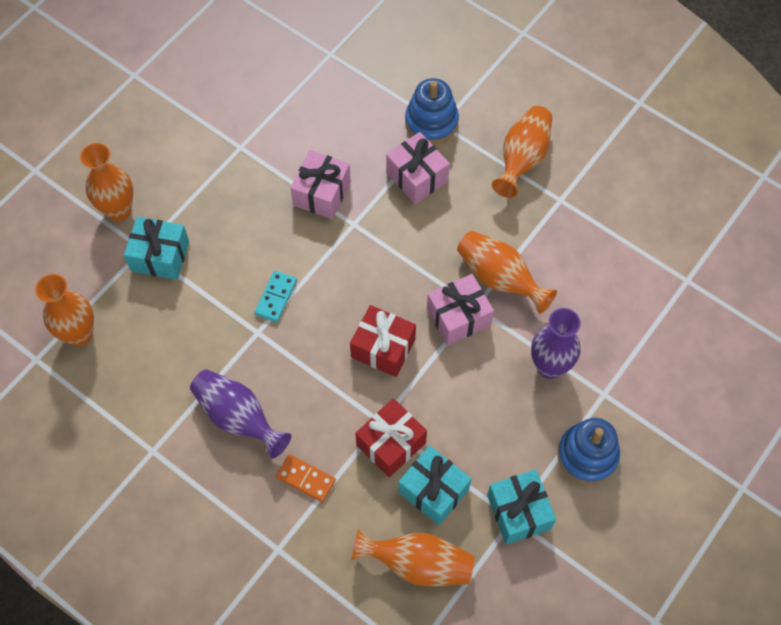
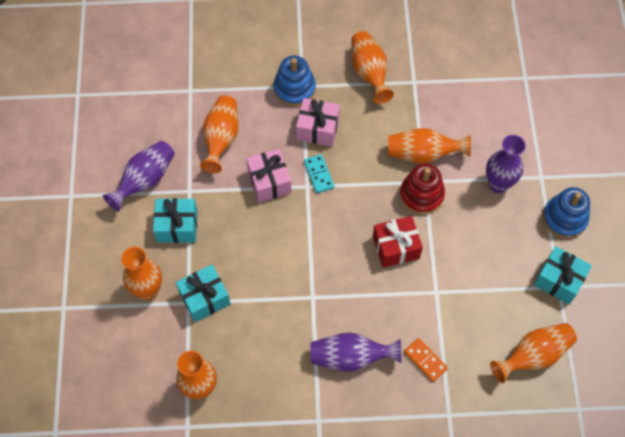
camera: 40 degrees left, 0 degrees up
turquoise domino [254,271,297,322] -> turquoise domino moved to [304,154,334,193]
orange domino [276,454,336,502] -> orange domino turned 60 degrees clockwise [404,338,448,382]
red gift [355,398,427,477] -> none
turquoise gift [398,446,472,525] -> turquoise gift moved to [153,198,198,243]
pink gift [427,274,494,346] -> red stacking toy [400,163,445,215]
none -> purple vase [103,141,175,211]
none -> orange vase [200,95,238,173]

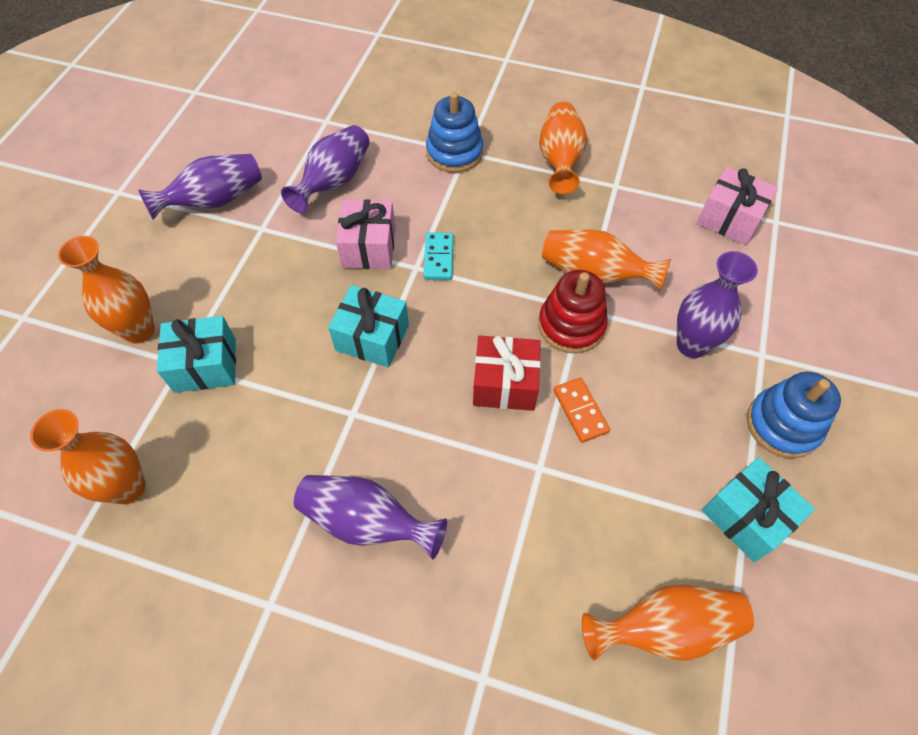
camera: 20 degrees right, 5 degrees down
turquoise gift [153,198,198,243] -> turquoise gift moved to [328,285,409,368]
orange vase [200,95,238,173] -> purple vase [281,125,370,213]
pink gift [296,98,340,147] -> pink gift moved to [697,167,778,245]
orange domino [404,338,448,382] -> orange domino moved to [553,377,610,443]

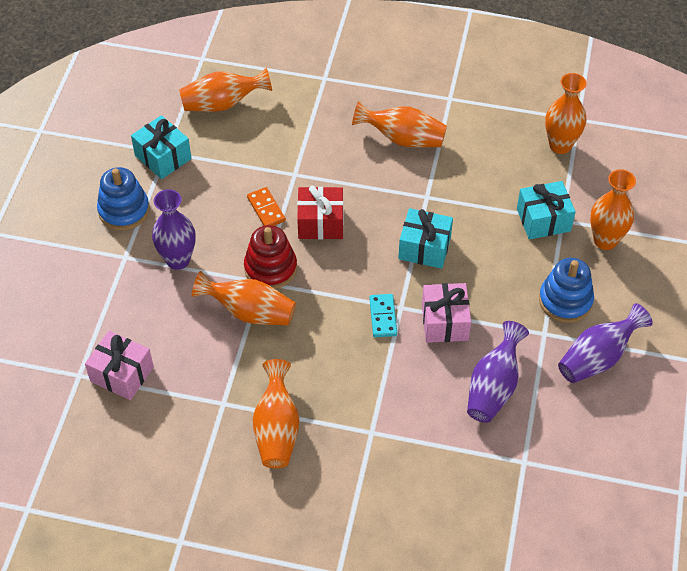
camera: 175 degrees right, 5 degrees down
purple vase [294,475,447,559] -> orange vase [352,101,447,147]
blue stacking toy [426,92,483,173] -> blue stacking toy moved to [539,258,594,323]

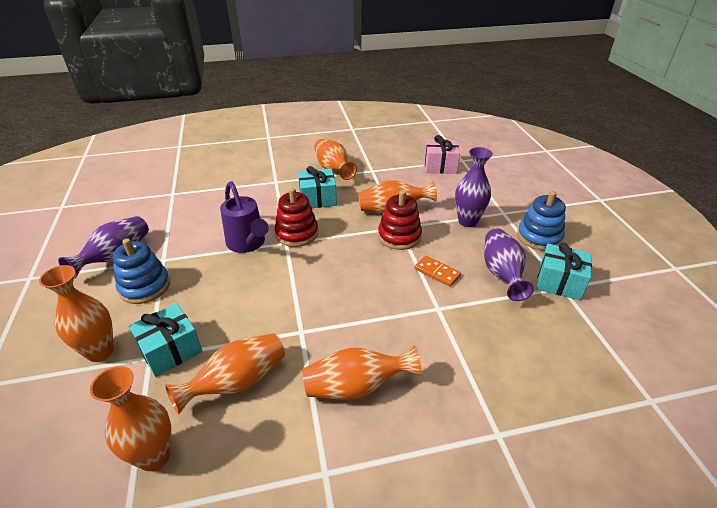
camera: 155 degrees right, 15 degrees down
orange vase [179,67,272,112] -> orange vase moved to [165,333,285,415]
red gift [297,185,344,239] -> none
turquoise domino [369,294,397,337] -> red stacking toy [274,188,318,247]
turquoise gift [398,208,453,269] -> turquoise gift moved to [298,166,337,208]
pink gift [422,283,471,343] -> purple watering can [220,181,269,253]
purple vase [467,321,529,423] -> purple vase moved to [484,229,534,301]

